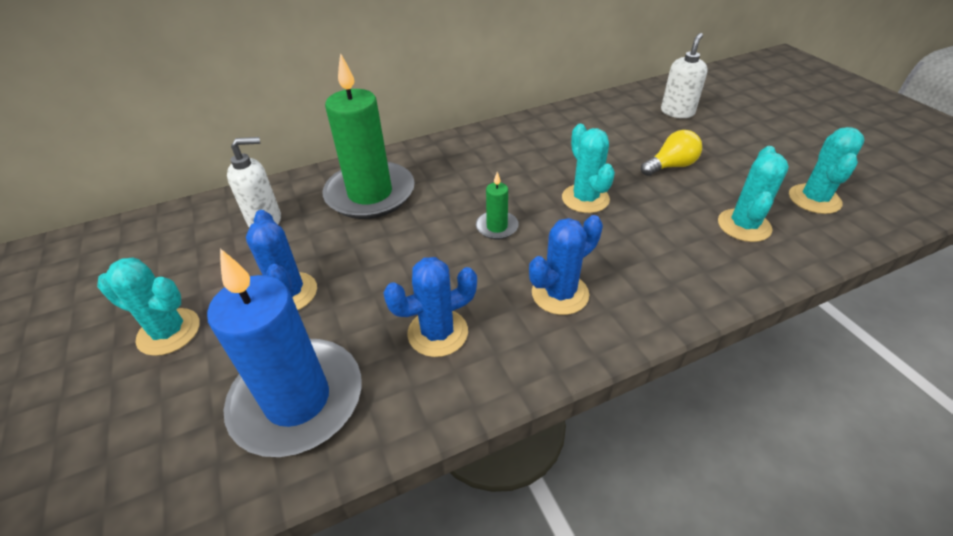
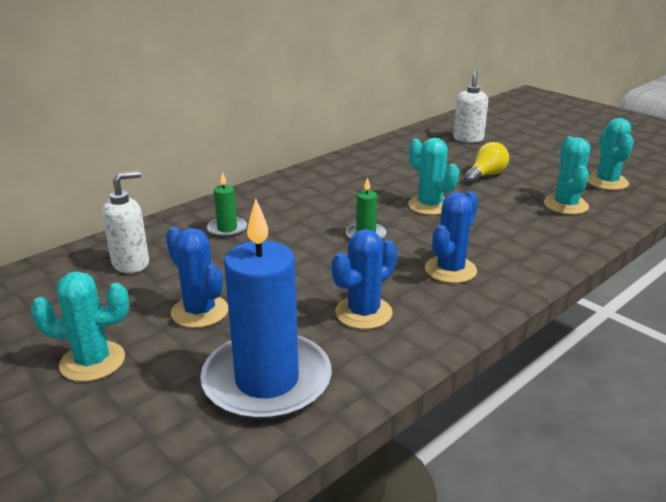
camera: 20 degrees left, 15 degrees down
green candle [323,53,415,219] -> green candle [207,172,247,238], size x0.44

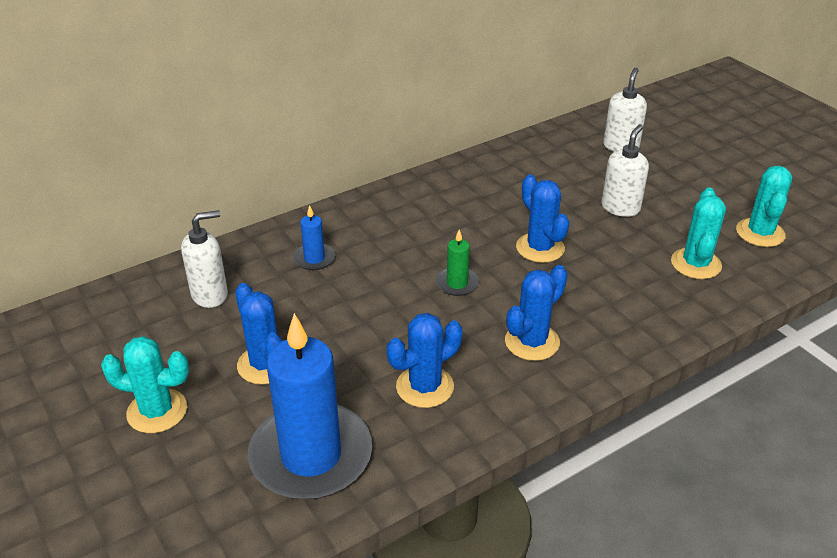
camera: 10 degrees right, 10 degrees up
green candle [207,172,247,238] -> blue candle [293,205,335,270]
turquoise cactus [408,138,459,215] -> blue cactus [516,174,569,263]
yellow light bulb [464,142,509,184] -> white soap dispenser [601,124,649,217]

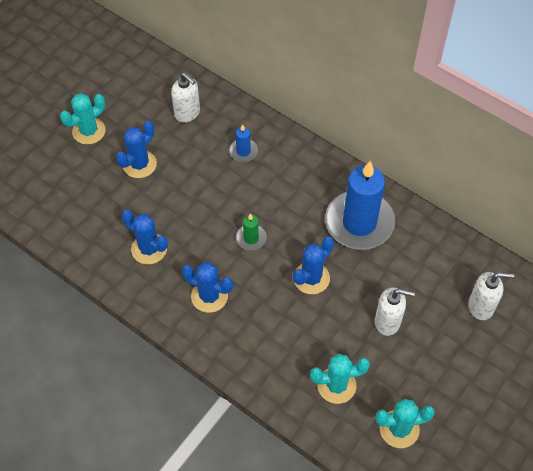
camera: 70 degrees right, 20 degrees up
turquoise cactus [101,336,189,433] -> turquoise cactus turned 60 degrees clockwise [60,93,106,145]
blue candle [248,313,372,500] -> blue candle moved to [325,161,395,250]

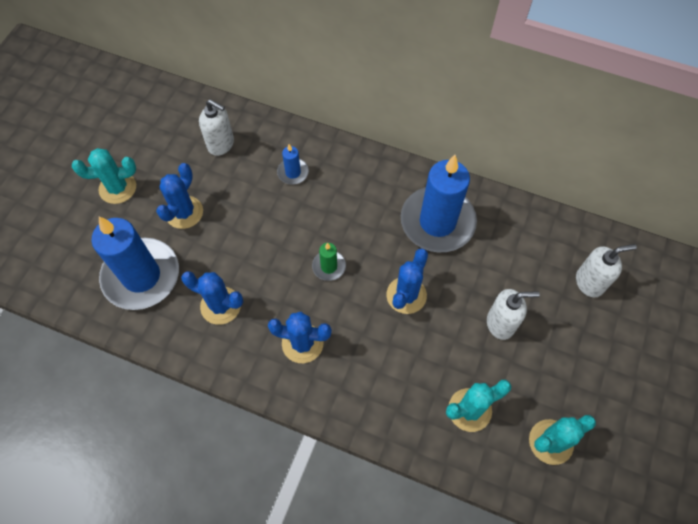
camera: 15 degrees left, 5 degrees up
turquoise cactus [60,93,106,145] -> turquoise cactus turned 45 degrees clockwise [72,148,136,204]
none -> blue candle [91,217,179,310]

